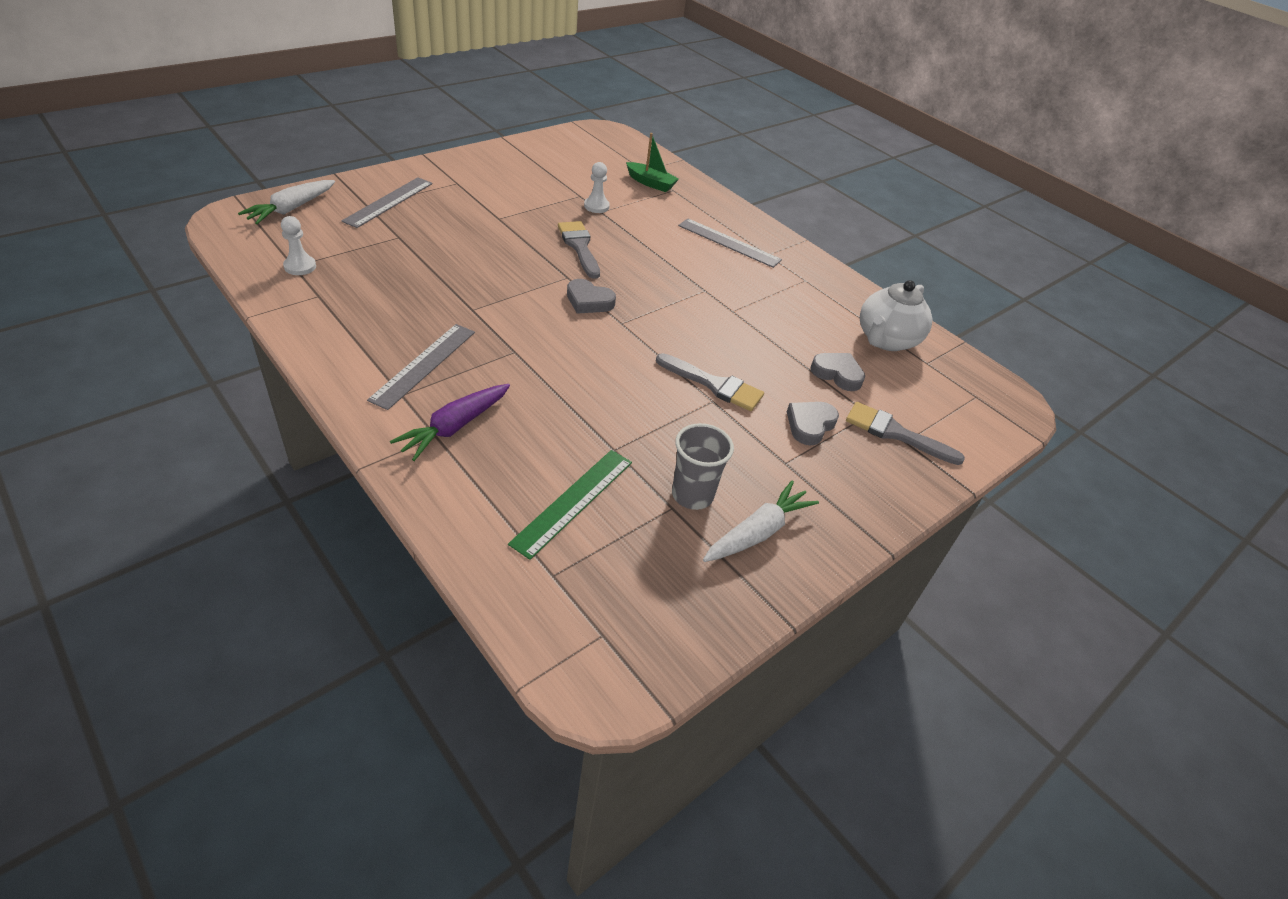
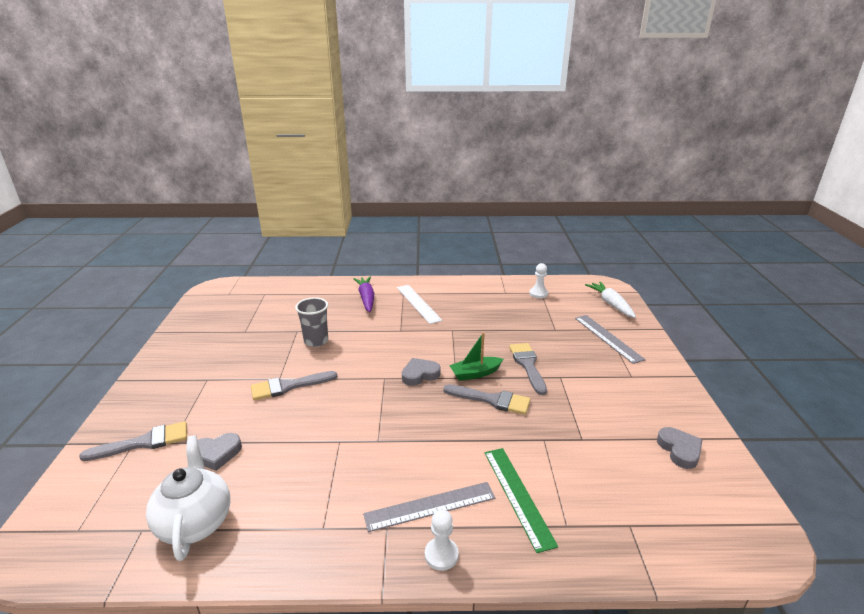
camera: 135 degrees right, 15 degrees down
grey ruler [367,324,475,410] -> white ruler [397,285,442,324]
green ruler [508,450,632,560] -> green ruler moved to [485,448,558,553]
white pawn [584,162,610,213] -> white pawn moved to [425,509,459,571]
green boat [626,133,679,192] -> green boat moved to [449,332,503,381]
grey cup [672,423,734,510] -> grey cup moved to [295,297,328,347]
white carrot [703,481,819,562] -> none
grey heart [787,402,839,445] -> grey heart moved to [657,427,703,469]
none -> grey brush [509,343,547,395]

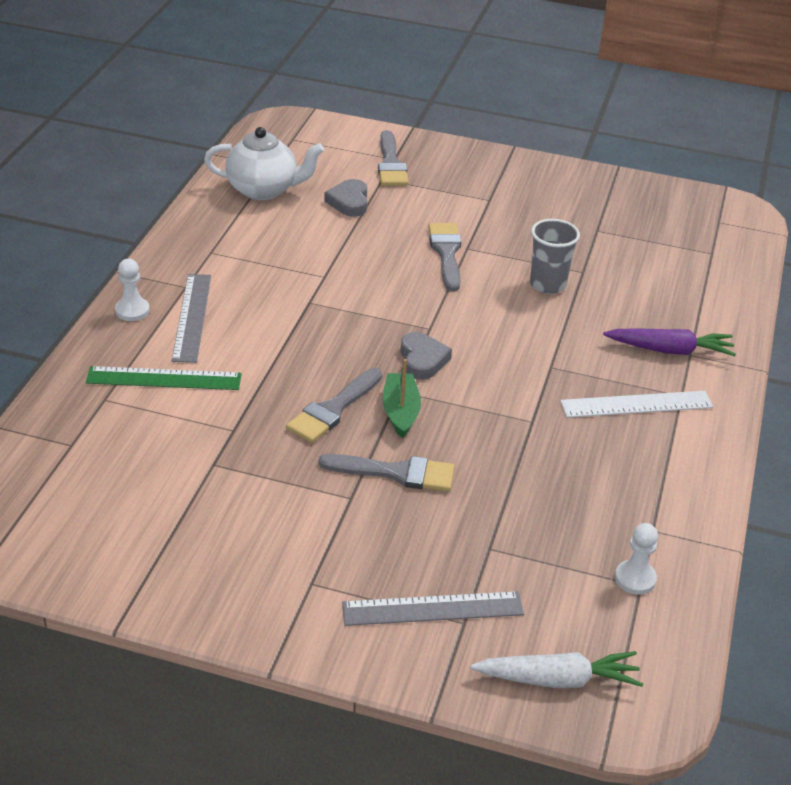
camera: 105 degrees right, 10 degrees up
grey heart [657,427,703,469] -> none

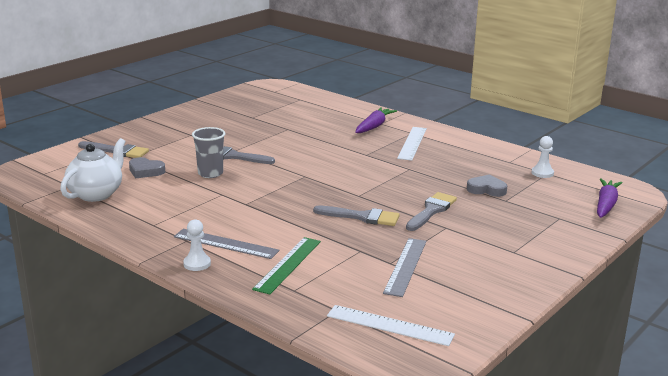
camera: 65 degrees left, 15 degrees down
grey brush [286,368,382,443] -> grey brush turned 45 degrees counterclockwise [313,206,400,226]
grey ruler [342,591,524,626] -> grey ruler moved to [383,238,426,297]
green boat [383,359,421,438] -> none
grey heart [400,332,452,380] -> grey heart moved to [467,174,507,197]
white carrot [470,651,643,688] -> purple carrot [597,178,623,218]
grey cup [530,219,580,294] -> grey cup moved to [192,127,225,178]
none -> white ruler [327,305,455,346]

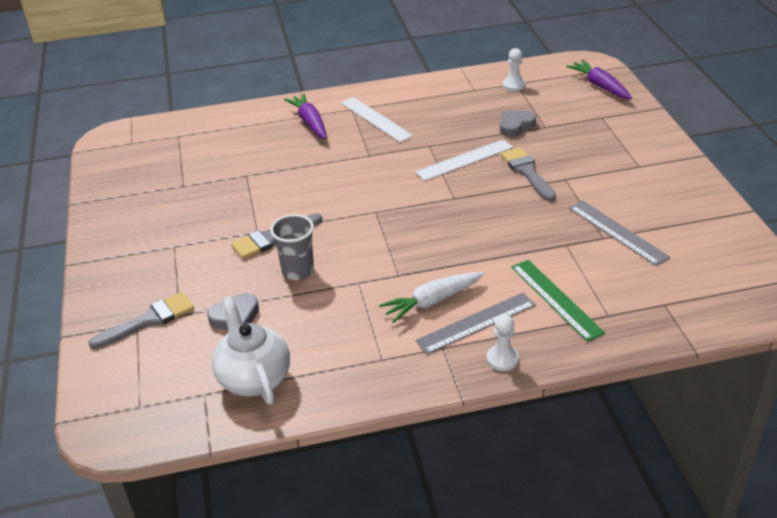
camera: 50 degrees left, 15 degrees up
grey brush [313,206,400,226] -> none
white ruler [327,305,455,346] -> white ruler moved to [415,139,513,181]
none -> white carrot [379,272,484,323]

